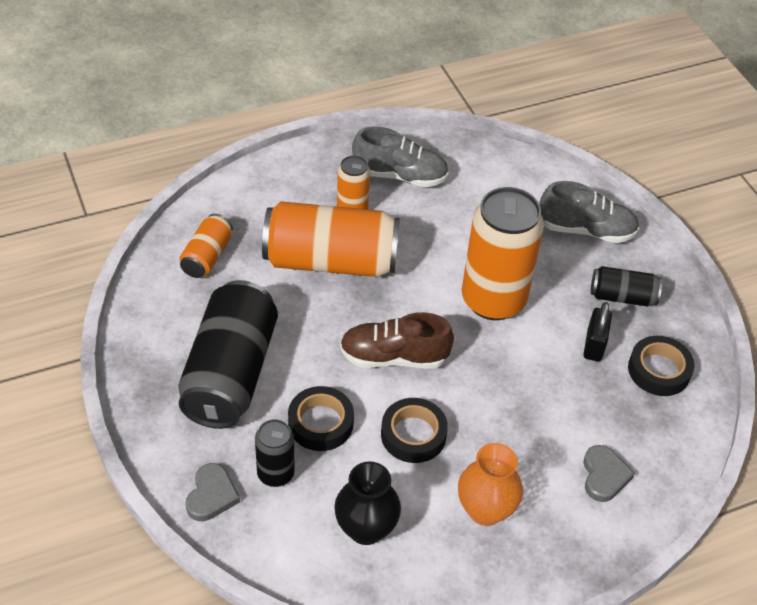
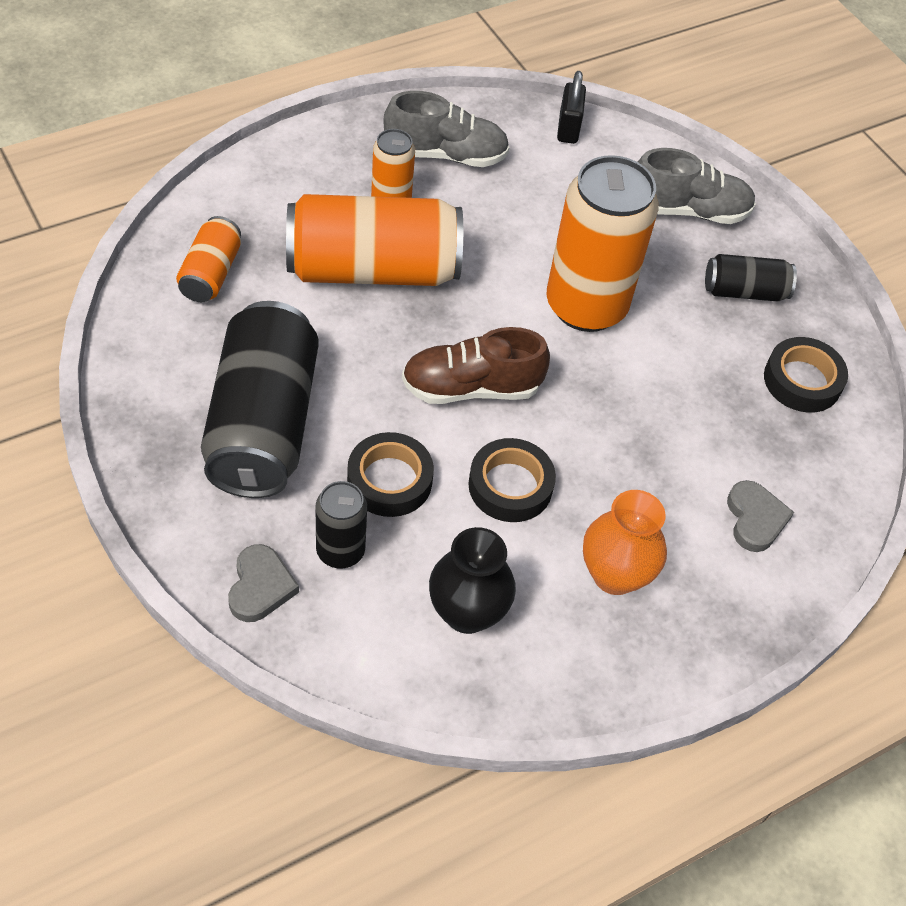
camera: 10 degrees left, 5 degrees up
black padlock [584,302,612,361] -> black padlock moved to [557,71,586,144]

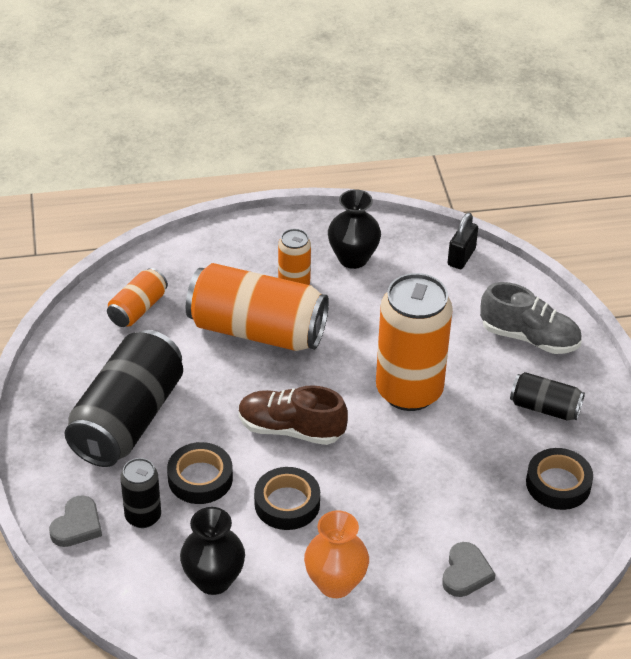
camera: 25 degrees right, 10 degrees down
grey shoe [383,91,510,167] -> black vase [328,189,381,269]

